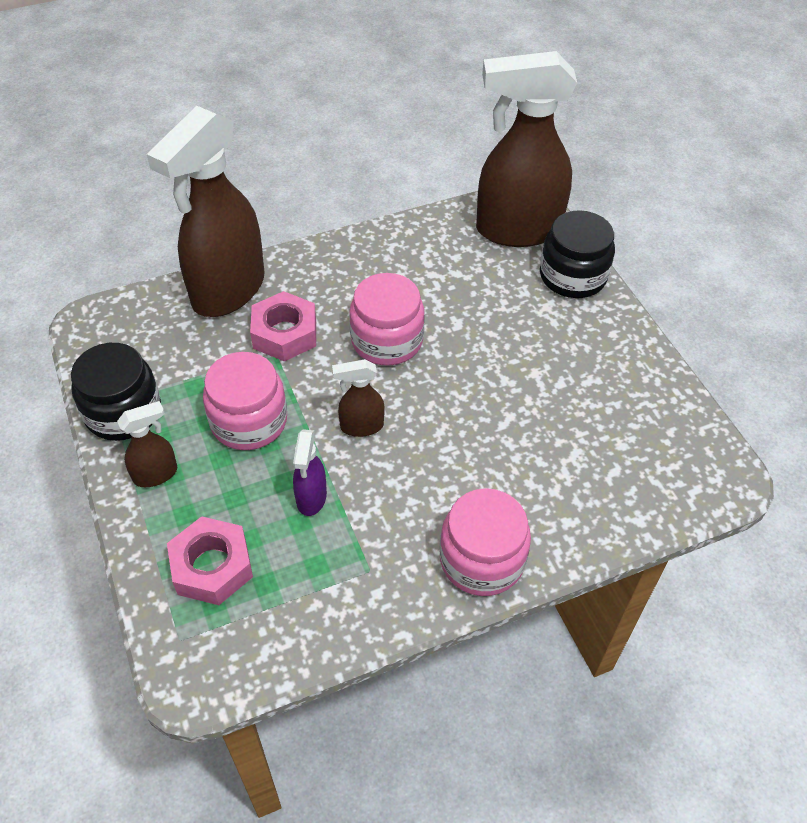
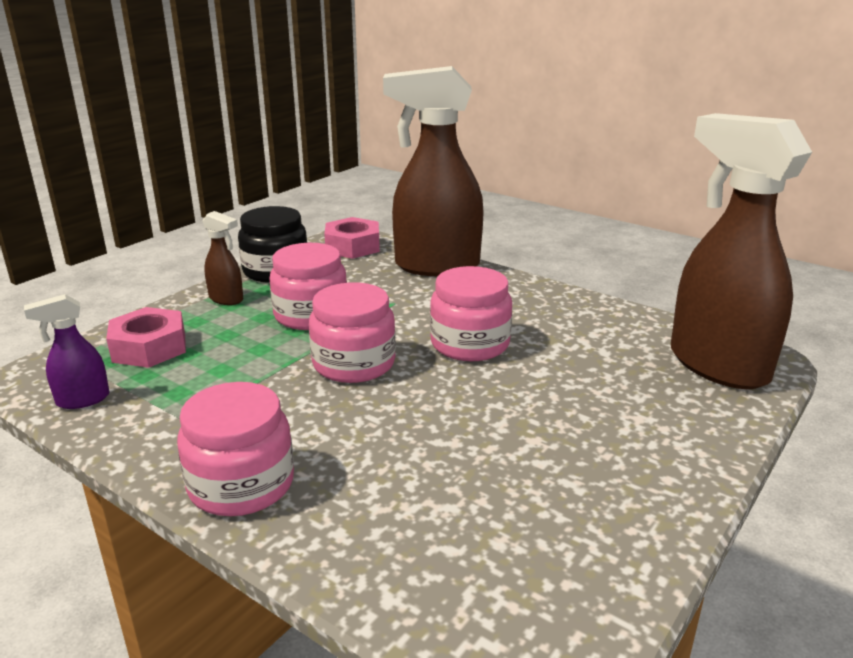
camera: 60 degrees right, 25 degrees down
pink nut [250,291,316,361] -> pink nut moved to [324,217,380,259]
purple spray bottle [293,429,327,516] -> purple spray bottle moved to [24,294,110,409]
brown spray bottle [332,359,385,437] -> pink jar [309,282,396,383]
black jar [540,210,615,298] -> none

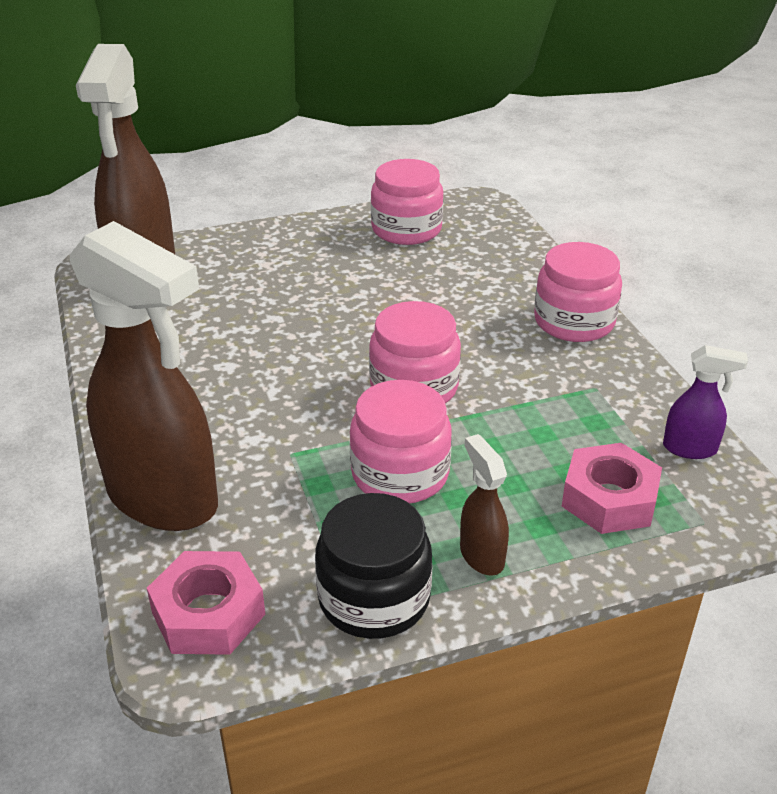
camera: 145 degrees left, 10 degrees up
pink jar [430,266,512,361] -> pink jar moved to [371,159,444,245]

